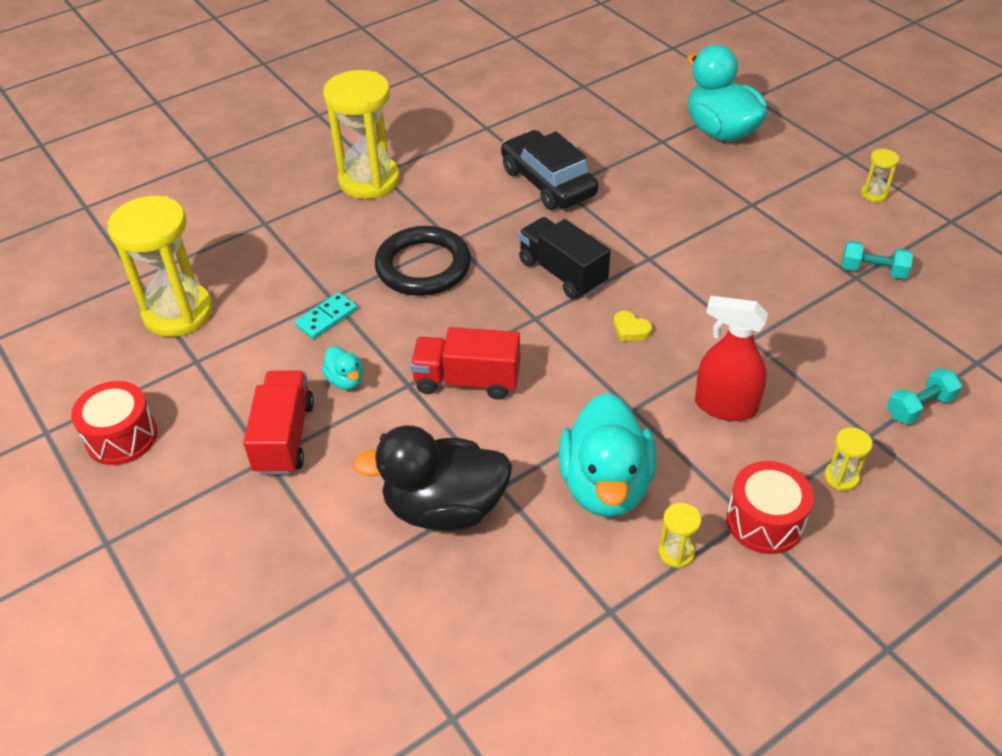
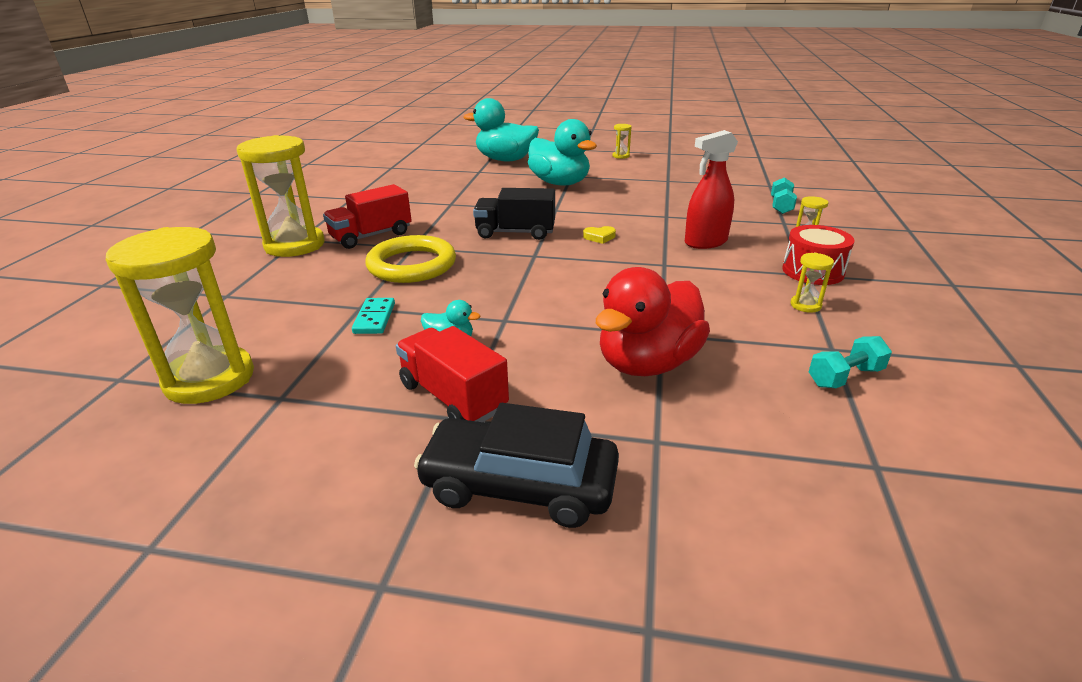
camera: 45 degrees left, 15 degrees down
red drum [71,381,158,465] -> none
black duck [352,425,512,531] -> red duck [596,267,710,376]
black ring [375,226,471,296] -> yellow ring [365,235,456,283]
red truck [410,327,520,400] -> red truck moved to [323,184,412,249]
black car [501,130,598,210] -> black car moved to [414,403,619,528]
turquoise duck [559,393,656,517] -> turquoise duck moved to [528,119,597,185]
turquoise dumbbell [842,240,913,279] -> turquoise dumbbell moved to [809,336,892,388]

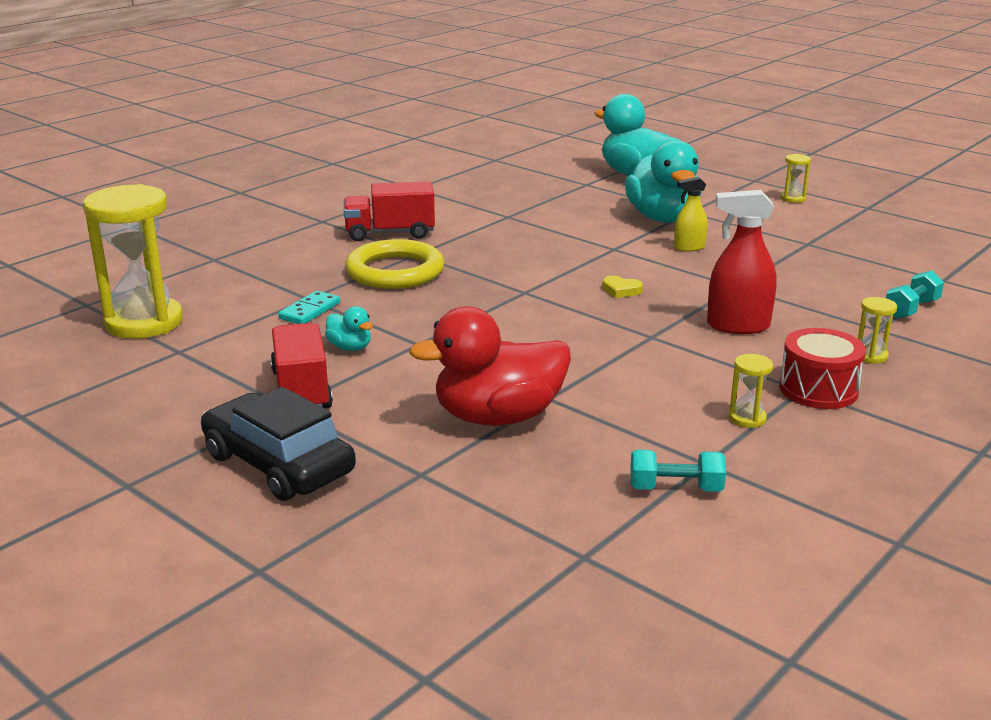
camera: 30 degrees right, 5 degrees down
yellow hourglass [236,135,325,257] -> none
black truck [473,188,555,240] -> none
none -> yellow spray bottle [674,177,708,252]

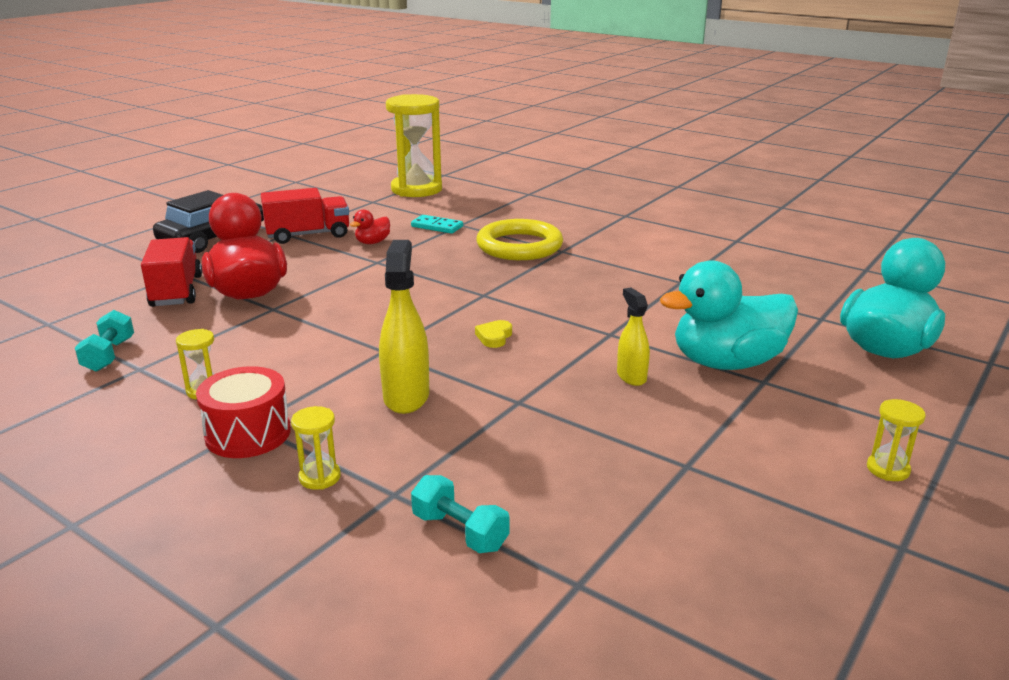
camera: 85 degrees right, 0 degrees up
turquoise duck [325,306,373,351] -> red duck [350,209,390,244]
red truck [344,181,435,241] -> red truck moved to [141,237,202,307]
red spray bottle [707,190,777,334] -> yellow spray bottle [379,240,429,414]

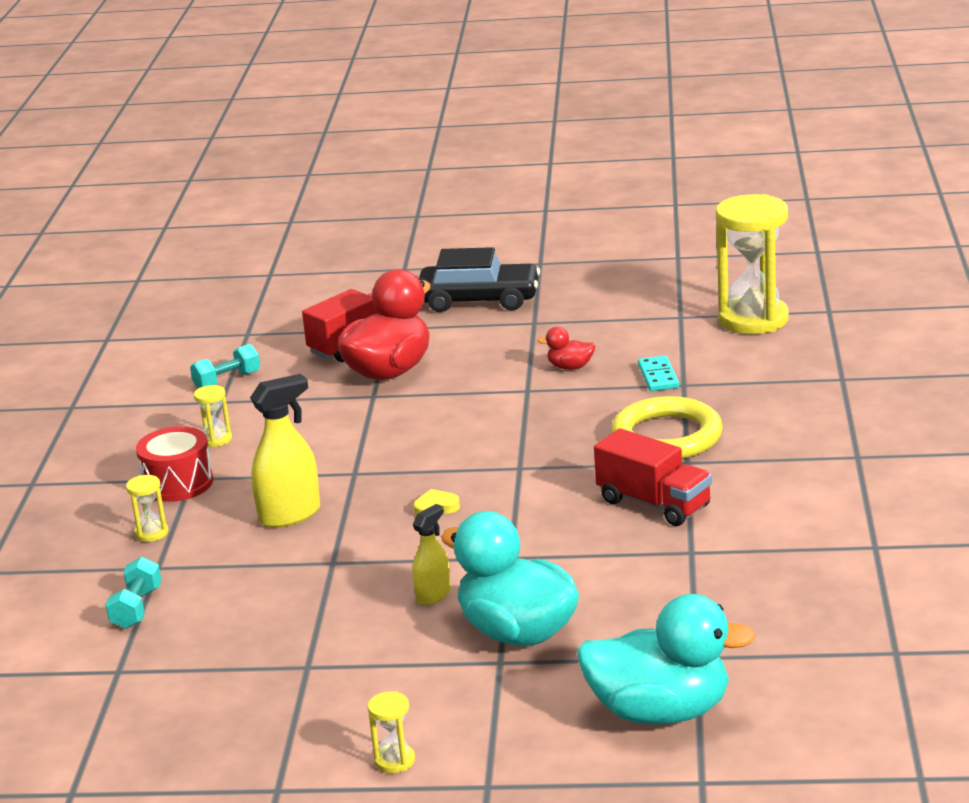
camera: 60 degrees right, 0 degrees up
red truck [261,188,349,244] -> red truck moved to [594,428,712,526]

